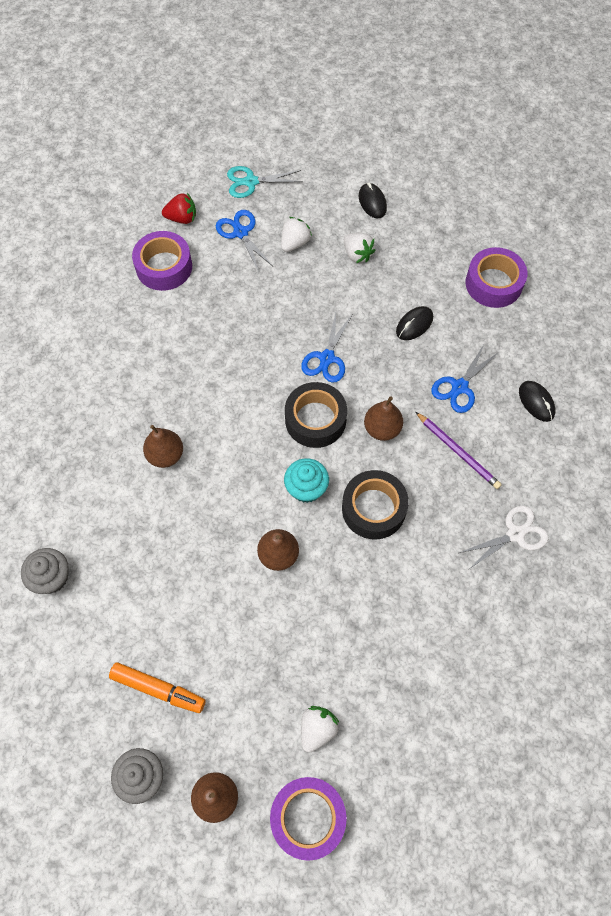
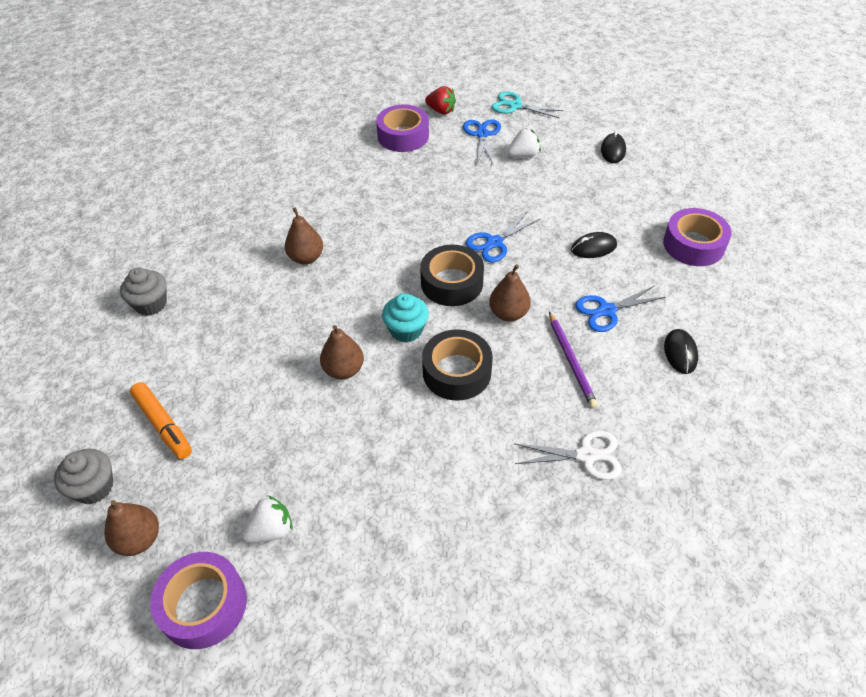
camera: 30 degrees right, 15 degrees down
white strawberry [344,233,376,263] -> none

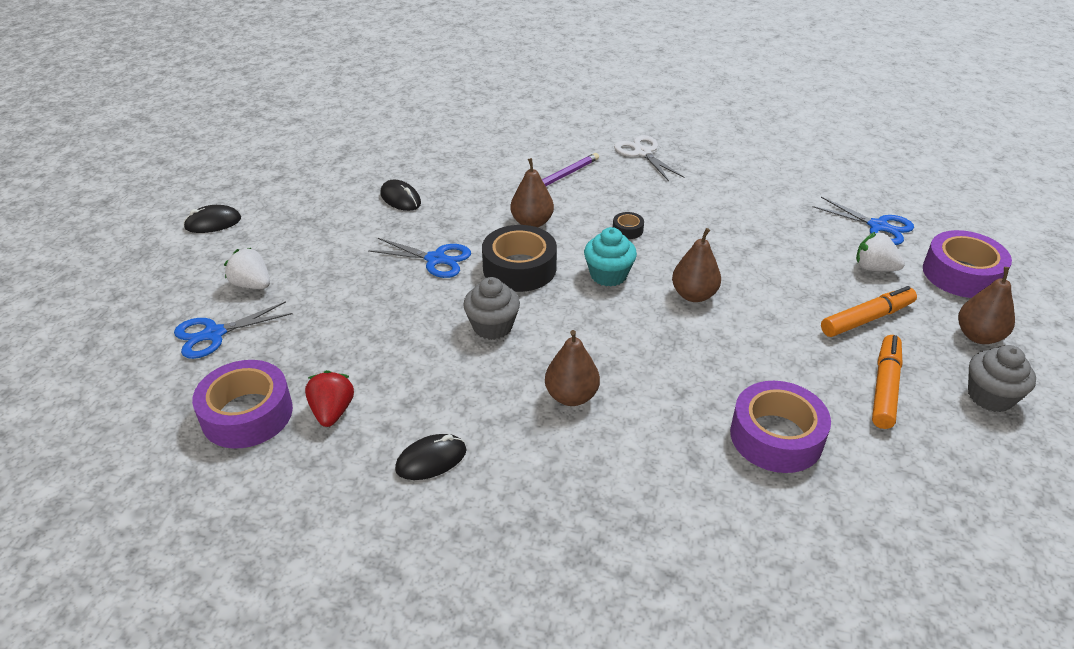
camera: 120 degrees left, 10 degrees down
grey cupcake [120,268,167,316] -> grey cupcake moved to [463,277,520,340]
black tape [422,329,493,401] -> black tape [613,212,644,239], size x0.44
red strawberry [425,86,456,114] -> red strawberry moved to [305,370,354,427]
turquoise scissors [491,91,563,118] -> none
blue scissors [575,285,666,332] -> blue scissors moved to [812,197,914,245]
purple tape [663,208,732,266] -> purple tape moved to [730,381,831,473]
black mouse [664,329,698,374] -> black mouse moved to [395,434,467,480]
none -> orange marker [821,286,917,337]

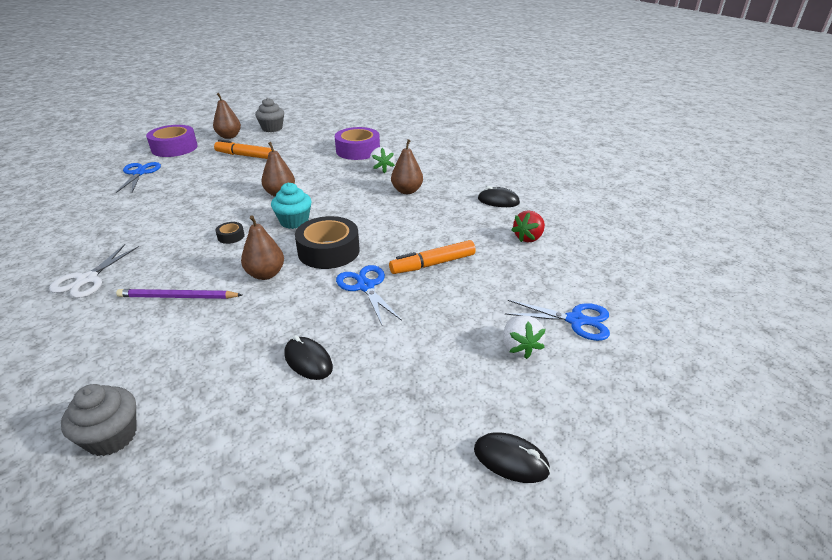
camera: 135 degrees left, 5 degrees down
purple tape [192,360,293,448] -> none
black mouse [380,180,421,211] -> black mouse turned 45 degrees counterclockwise [284,335,333,380]
grey cupcake [463,277,520,340] -> grey cupcake moved to [61,384,137,456]
white strawberry [856,232,905,271] -> white strawberry moved to [370,147,395,174]
orange marker [872,335,903,429] -> orange marker moved to [389,240,476,274]

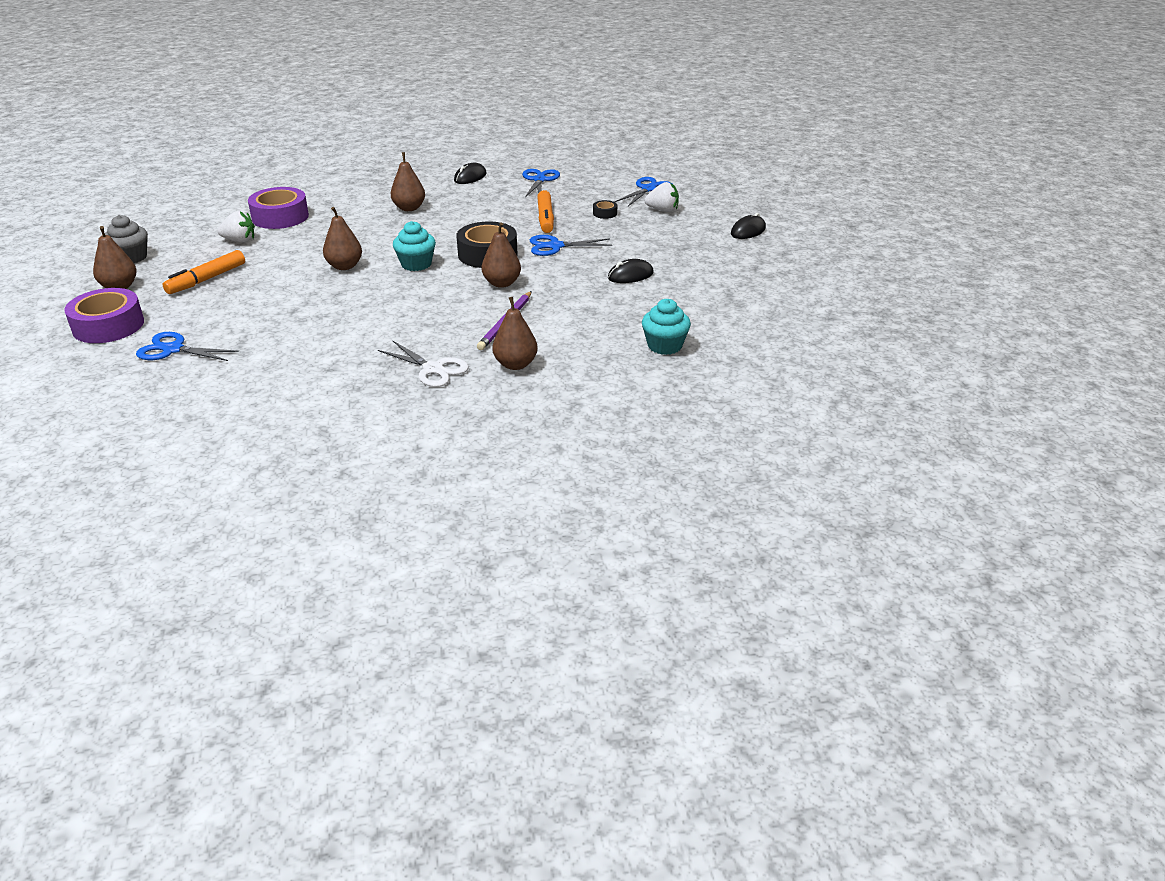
camera: 70 degrees left, 0 degrees up
grey cupcake [61,384,137,456] -> turquoise cupcake [642,299,691,355]
black tape [216,222,245,244] -> black tape moved to [593,200,617,219]
white strawberry [370,147,395,174] -> white strawberry moved to [217,211,255,242]
red strawberry [512,210,545,242] -> blue scissors [522,169,560,197]
none -> brown pear [492,297,538,370]

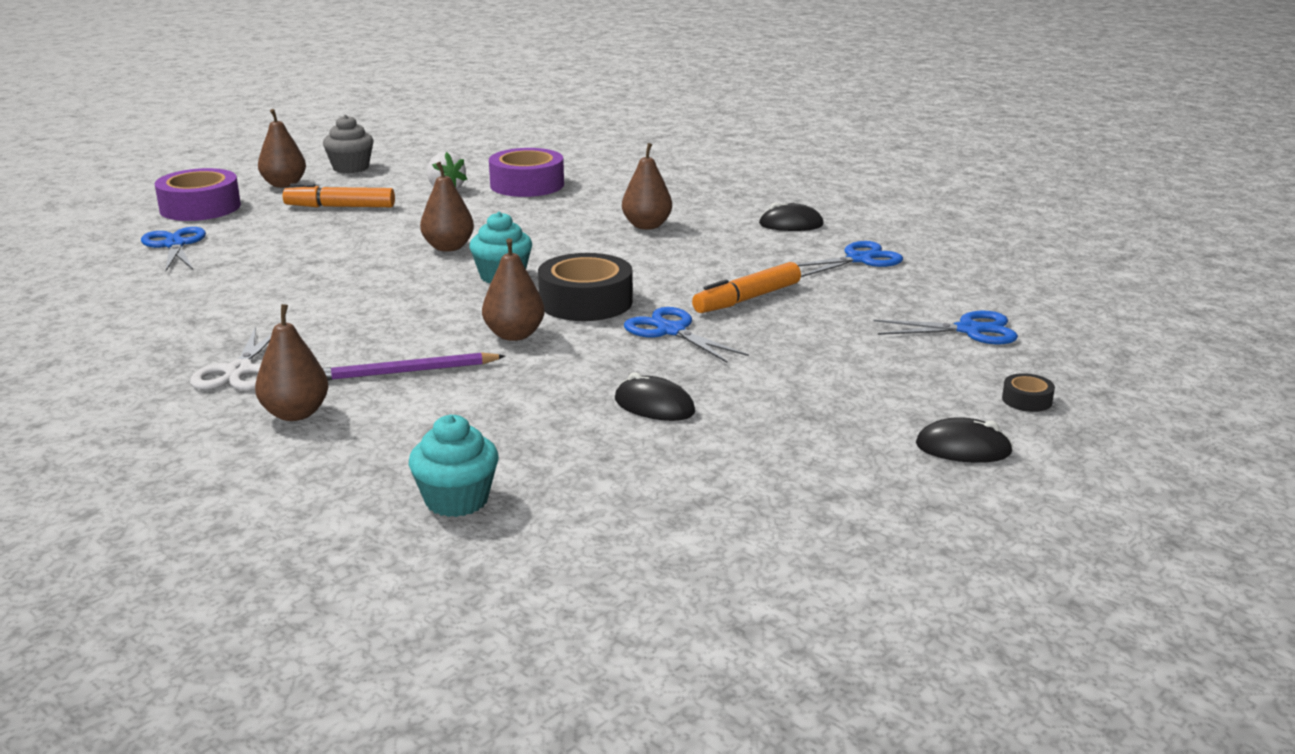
camera: 55 degrees right, 10 degrees down
black tape [593,200,617,219] -> black tape moved to [1002,373,1055,412]
white strawberry [644,182,679,212] -> none

